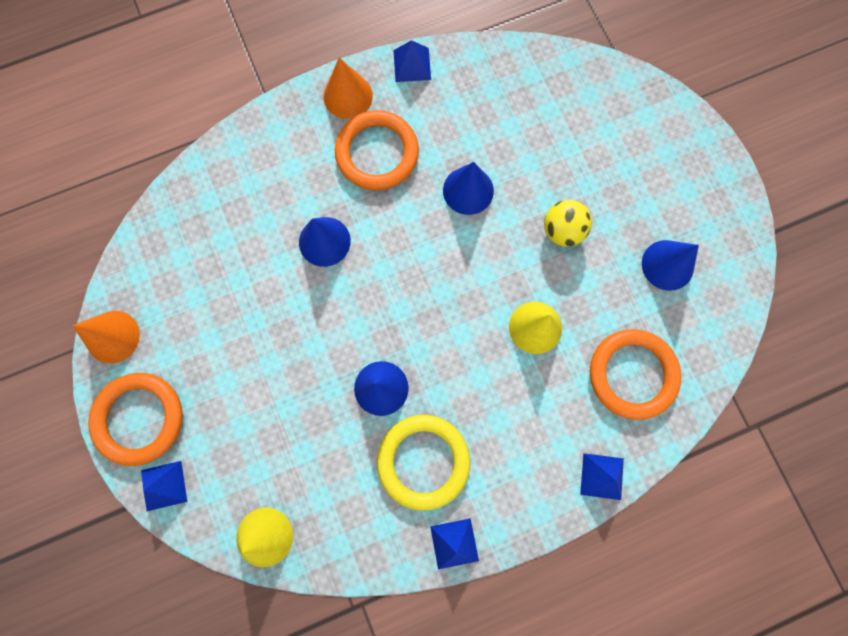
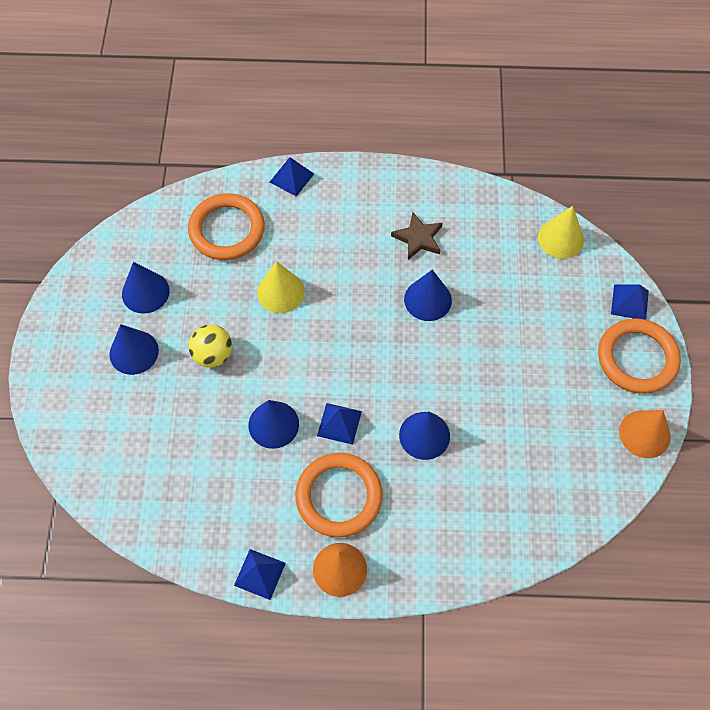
camera: 155 degrees left, 15 degrees down
yellow ring [377,415,470,511] -> brown star [391,212,443,260]
blue pyramid [430,518,479,569] -> blue pyramid moved to [317,403,362,445]
none -> blue cone [109,324,159,375]

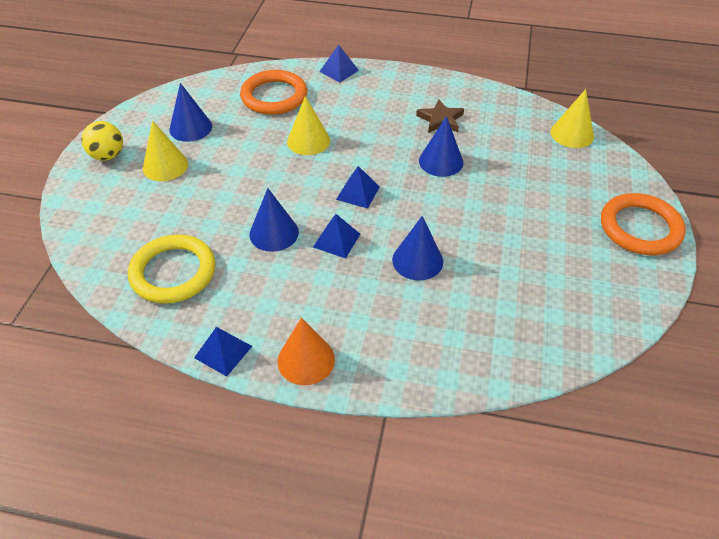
camera: 10 degrees right, 15 degrees down
blue cone [109,324,159,375] -> yellow cone [143,121,188,181]
yellow ball [188,324,232,368] -> yellow ball moved to [81,121,123,161]
orange ring [295,453,383,537] -> none
blue pyramid [611,284,649,320] -> blue pyramid moved to [336,166,380,209]
orange cone [619,410,671,458] -> none
none -> yellow ring [128,234,215,304]

